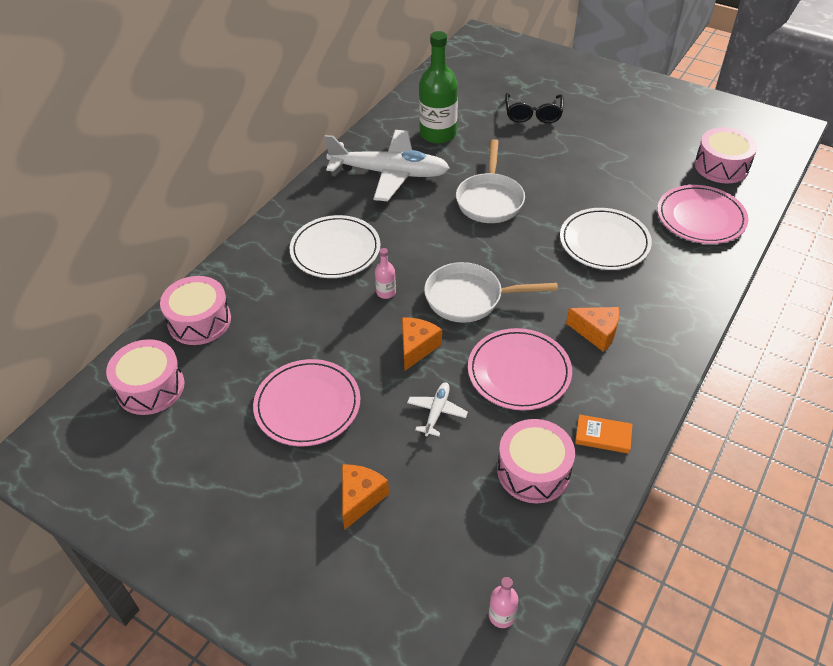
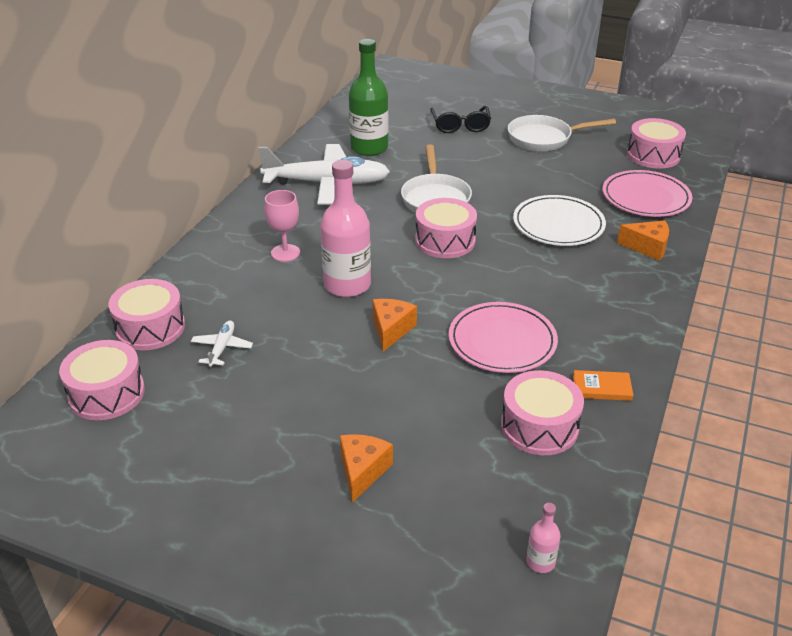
camera: 10 degrees left, 10 degrees down
pink plate [253,359,360,446] -> none
white plate [290,215,380,278] -> pink goblet [264,190,300,262]
pink bottle [375,248,396,299] -> pink bottle [320,160,371,297], size x2.25
white plane [407,382,468,436] -> white plane moved to [191,320,253,367]
white pan [424,262,558,323] -> white pan moved to [508,115,616,152]
orange cheese [566,307,620,352] -> orange cheese moved to [617,220,669,261]
none -> pink drum [415,198,477,258]

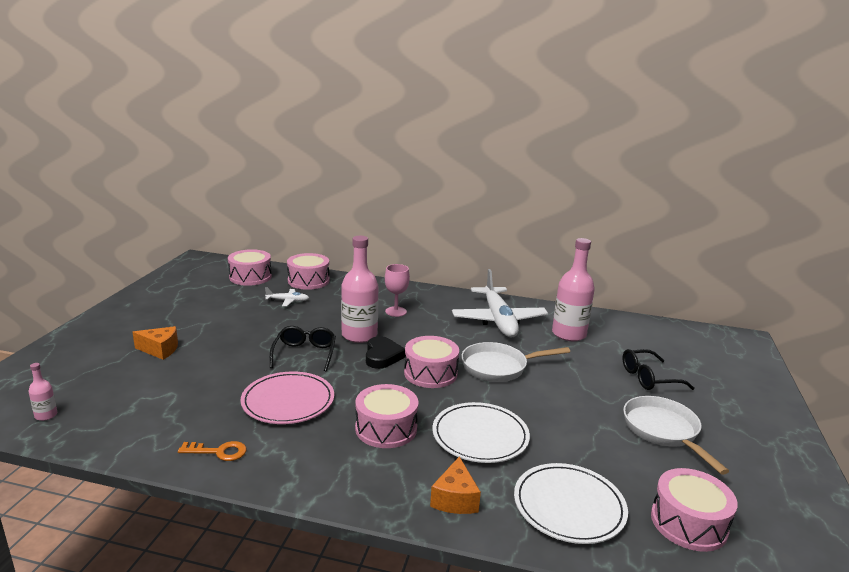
camera: 80 degrees right, 15 degrees down
green bottle [349,39,388,156] -> pink bottle [552,238,595,341]
orange cheese [372,299,417,352] -> black glasses [270,326,336,371]
pink drum [501,370,584,455] -> pink drum moved to [355,384,418,448]
orange book [573,370,633,401] -> orange key [178,441,246,461]
pink plate [602,170,693,217] -> white plate [514,463,628,544]
none -> black heart [366,336,406,369]

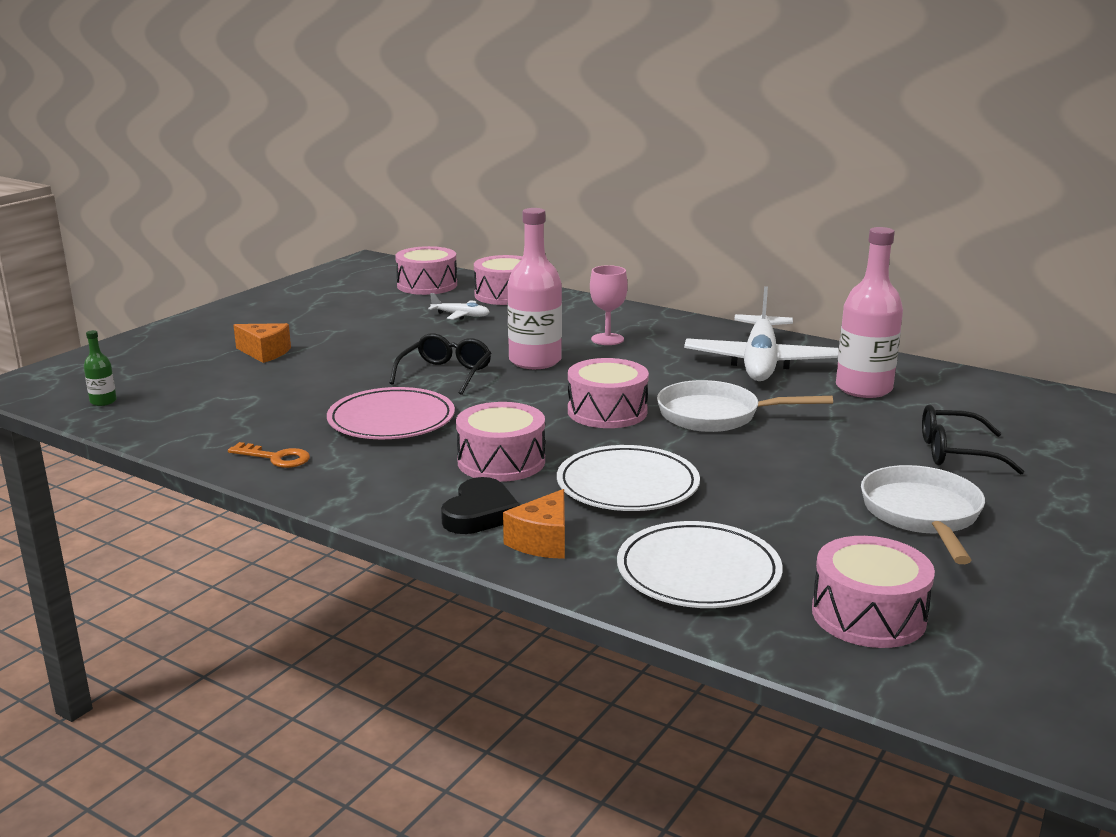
camera: 20 degrees right, 0 degrees up
pink bottle [28,363,57,421] -> green bottle [84,330,117,406]
black heart [366,336,406,369] -> black heart moved to [441,477,520,534]

